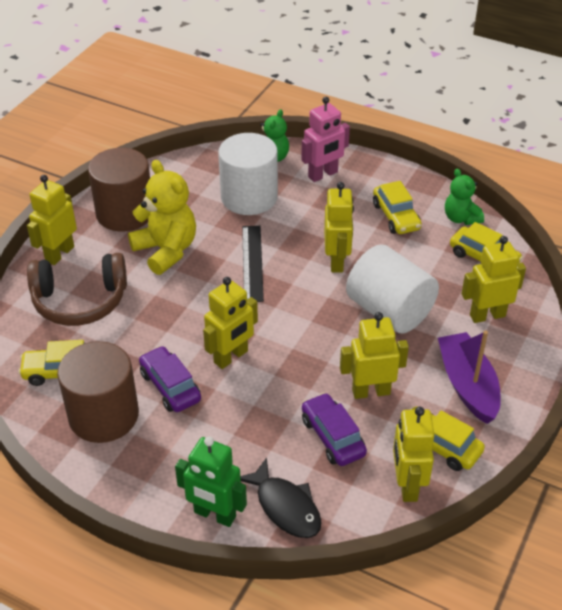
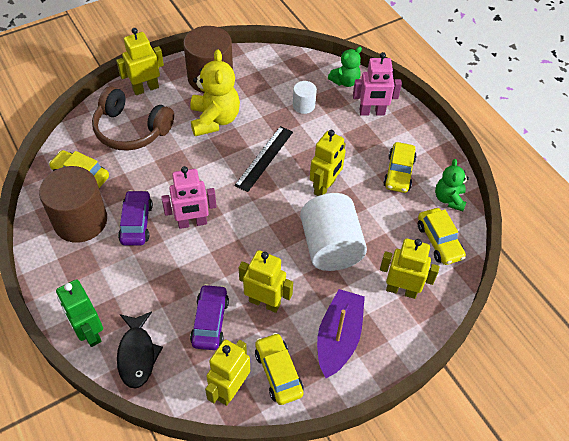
camera: 30 degrees right, 10 degrees up
yellow robot [203,277,258,369] -> pink robot [161,166,217,229]
white cylinder [218,133,278,215] -> white cylinder [293,81,317,114], size x0.48

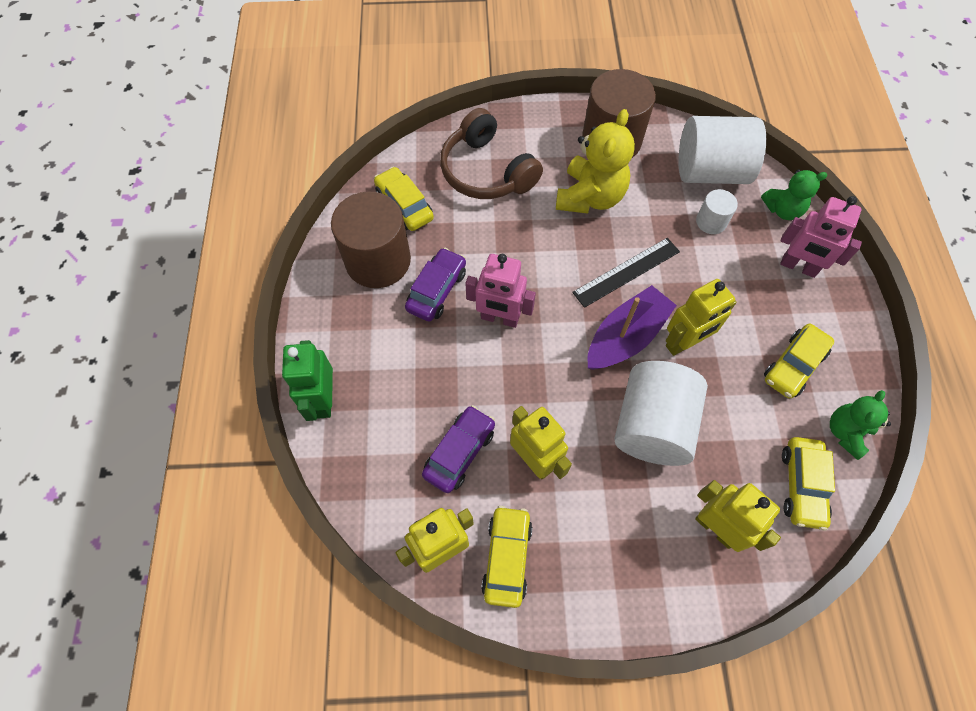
camera: 30 degrees right, 10 degrees up
yellow robot [116,28,164,95] -> none
black fish [117,311,163,389] -> none
purple boat [317,289,365,378] -> purple boat moved to [588,285,677,370]
none -> white cylinder [678,116,766,184]

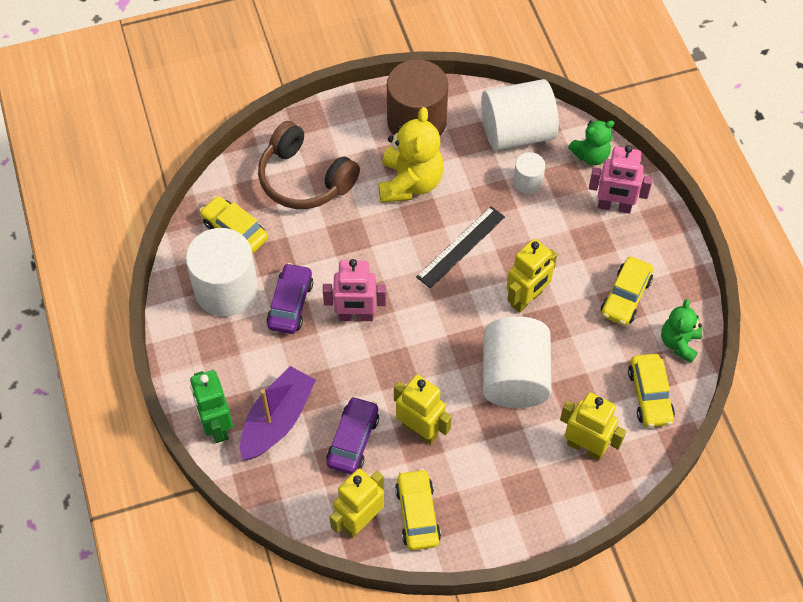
camera: 15 degrees left, 5 degrees down
brown cylinder [331,191,411,288] -> white cylinder [186,228,258,316]
purple boat [588,285,677,370] -> purple boat moved to [240,366,316,460]

